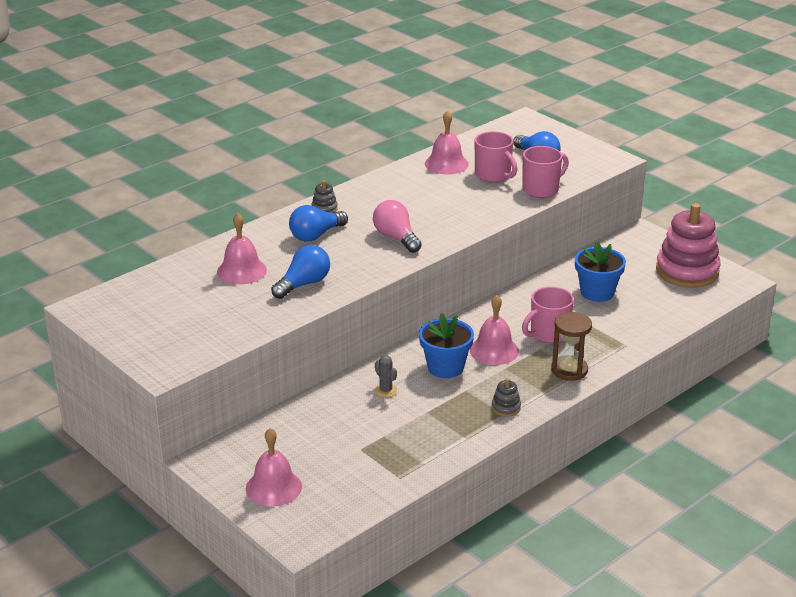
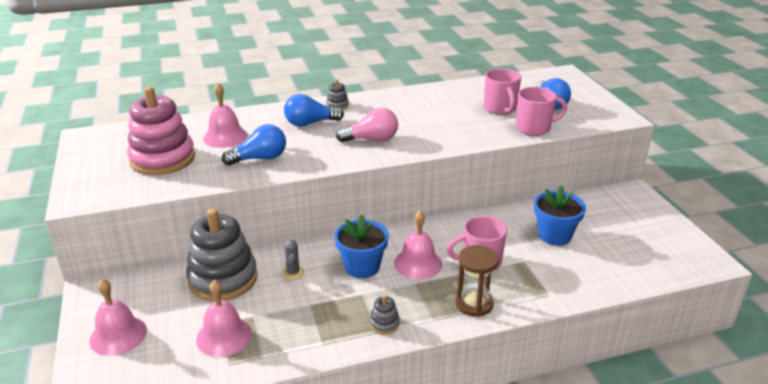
camera: 25 degrees right, 0 degrees up
pink light bulb [373,200,422,253] -> pink light bulb turned 90 degrees clockwise [336,108,398,142]
pink bell [425,110,469,174] -> pink bell moved to [196,280,252,357]
pink stacking toy [656,203,721,288] -> pink stacking toy moved to [127,87,195,175]
none -> grey stacking toy [186,208,258,301]

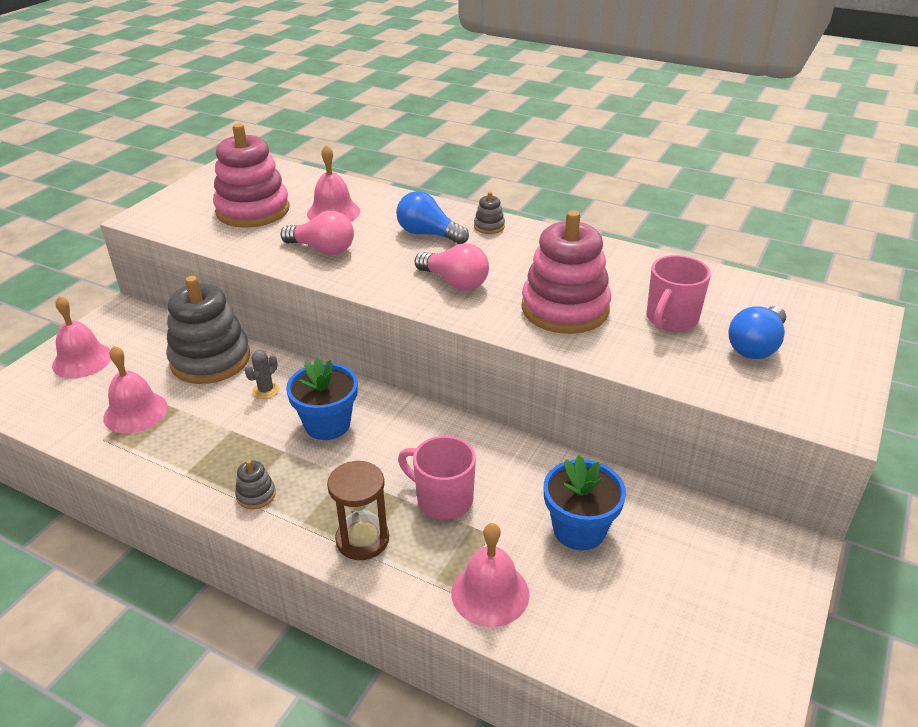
camera: 45 degrees right, 5 degrees up
blue light bulb [222,124,286,166] -> pink light bulb [281,211,354,255]
pink bell [394,210,442,279] -> pink bell moved to [451,523,529,627]
pink mug [516,87,567,136] -> none
none -> pink stacking toy [521,210,611,334]

